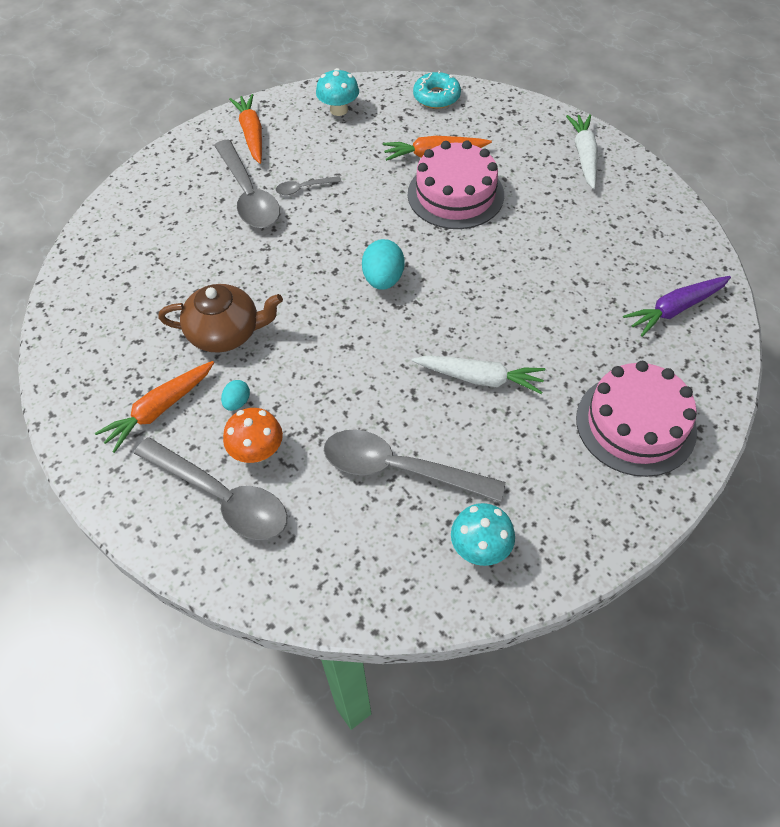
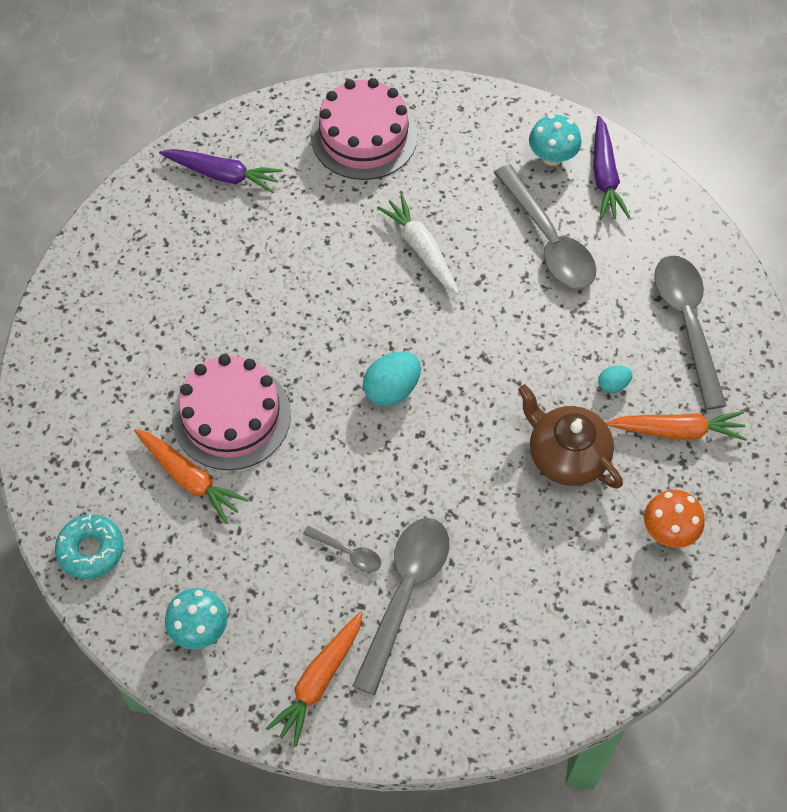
camera: 135 degrees left, 5 degrees up
orange mushroom [223,408,283,463] -> orange mushroom moved to [644,490,705,548]
white carrot [566,114,598,189] -> none
none -> purple carrot [593,116,630,220]

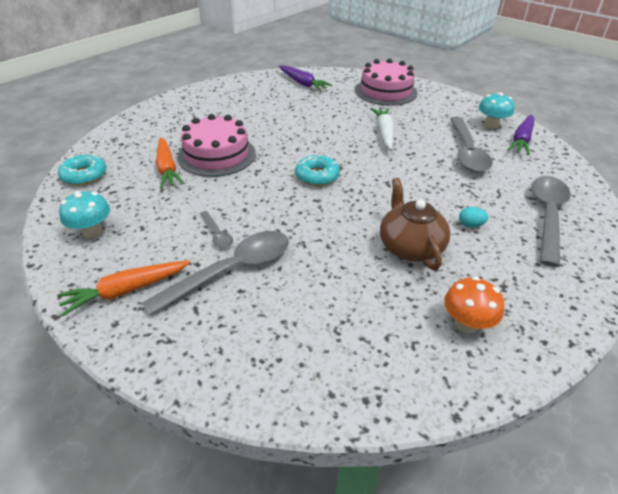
camera: 30 degrees right, 20 degrees down
turquoise egg [363,352,421,406] -> turquoise donut [295,155,340,186]
orange carrot [606,411,747,441] -> none

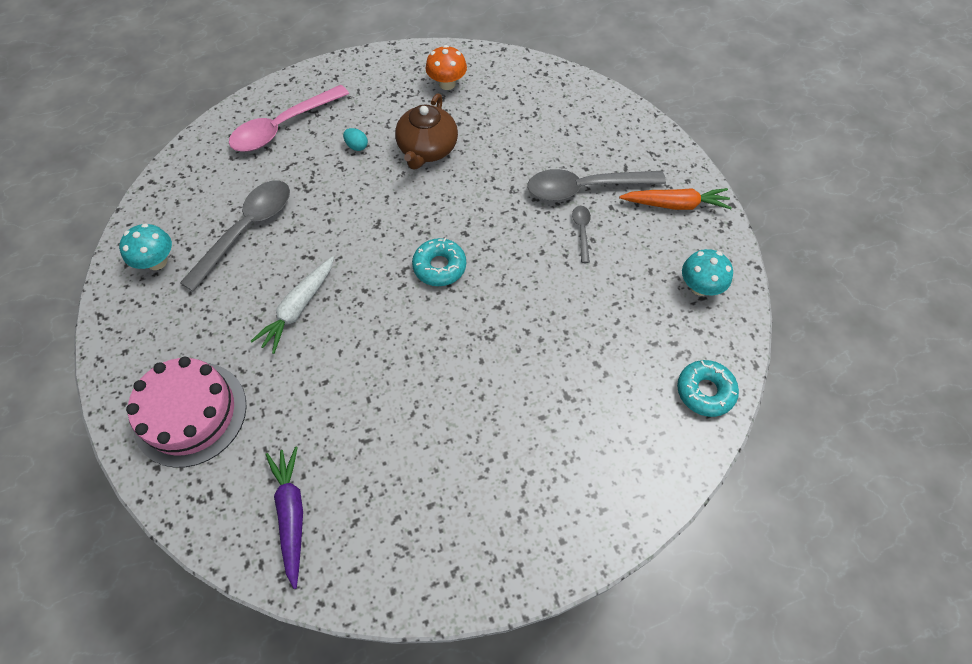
camera: 150 degrees left, 20 degrees up
orange carrot [156,137,184,189] -> none
pink cake [177,114,256,177] -> none
purple carrot [507,115,534,155] -> none
grey spoon [532,176,571,267] -> pink spoon [229,85,349,152]

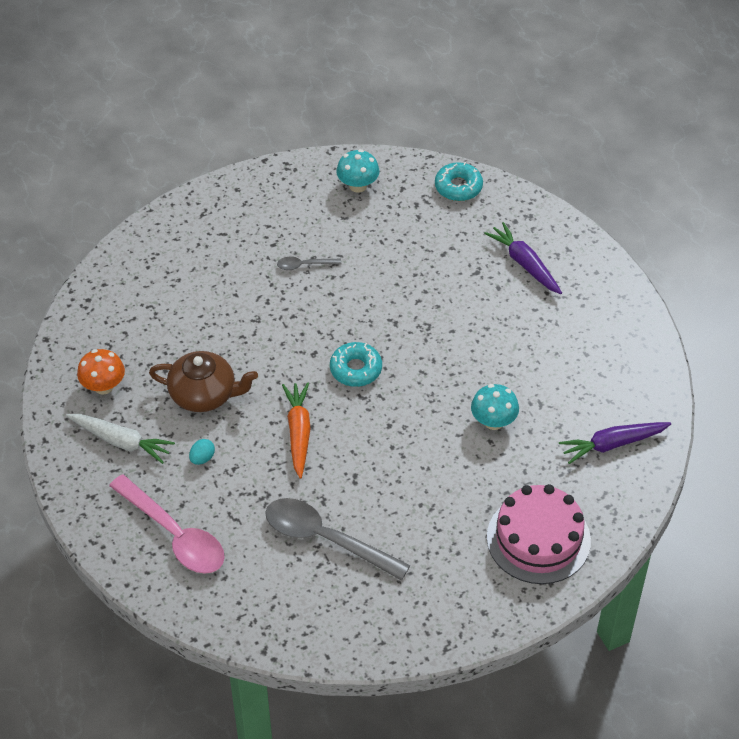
camera: 95 degrees left, 10 degrees down
turquoise mushroom [119,223,172,270] -> turquoise mushroom moved to [471,384,519,430]
white carrot [251,256,334,354] -> white carrot moved to [66,414,175,464]
grey spoon [527,169,666,201] -> none
orange carrot [619,188,732,210] -> orange carrot moved to [282,382,311,479]
none -> purple carrot [484,222,562,294]

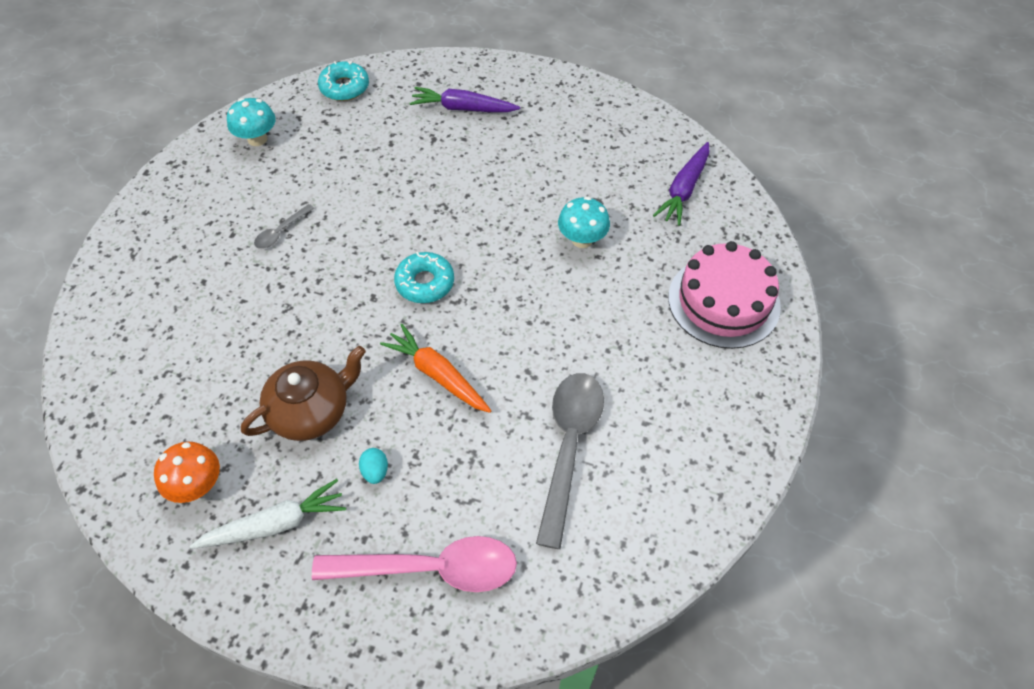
camera: 45 degrees left, 5 degrees up
grey spoon [265,498,410,581] -> grey spoon turned 120 degrees clockwise [536,373,604,549]

